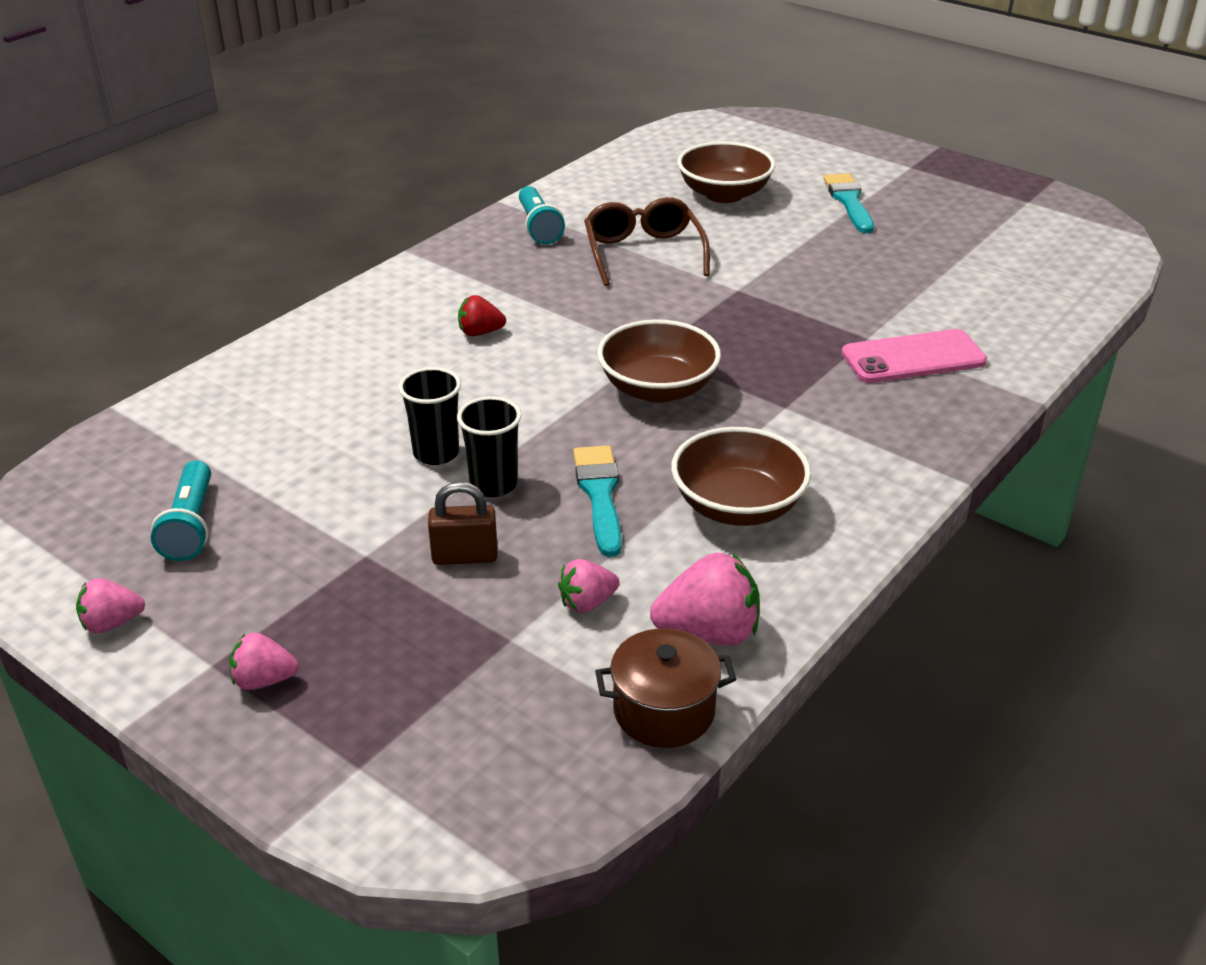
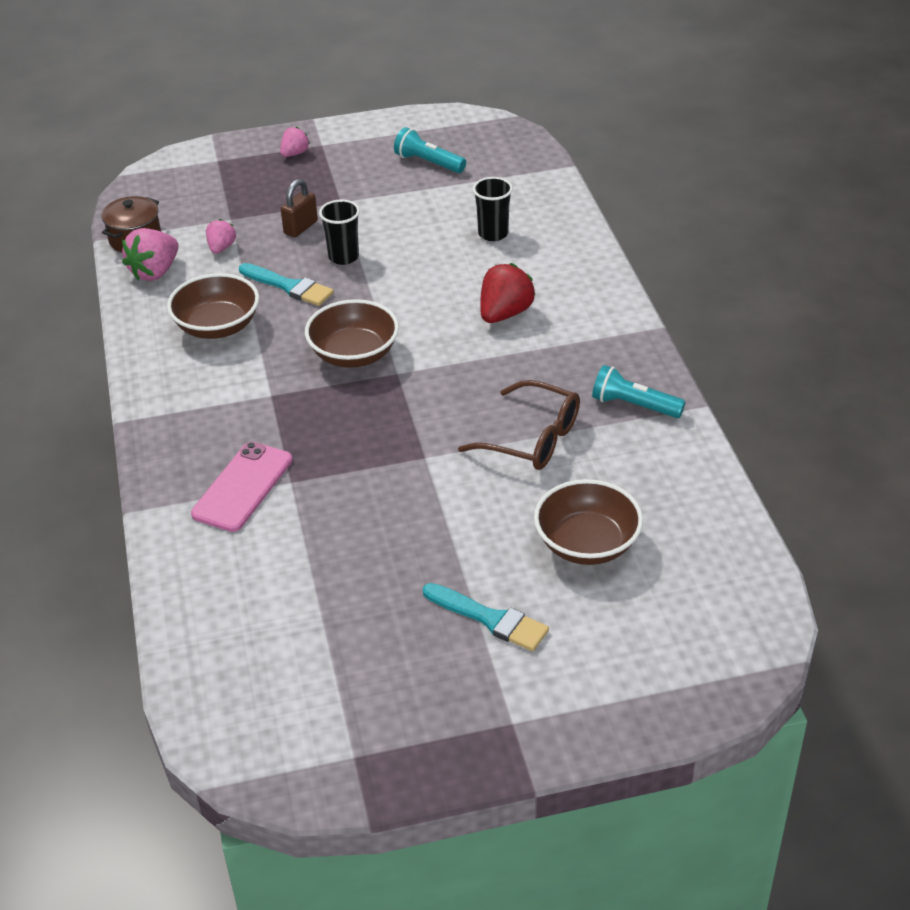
camera: 130 degrees right, 5 degrees up
pink strawberry [76,578,145,633] -> none
black cup [399,367,461,465] -> black cup moved to [473,177,513,241]
red strawberry [458,295,506,336] -> red strawberry [480,263,536,323], size x1.69

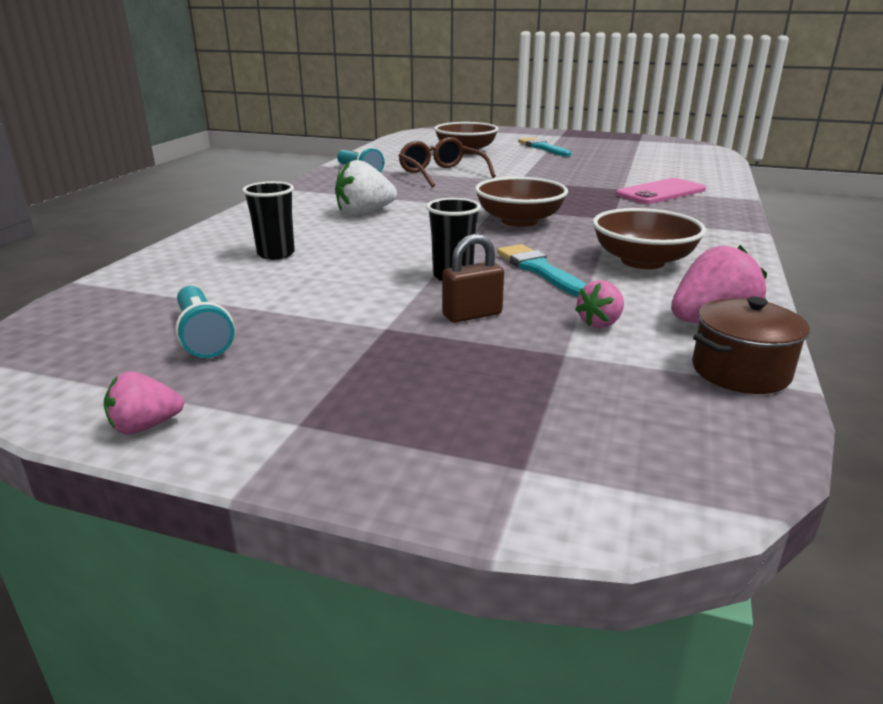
camera: 150 degrees left, 15 degrees down
pink strawberry [280,127,310,157] -> pink strawberry moved to [104,371,184,434]
red strawberry [480,263,536,323] -> white strawberry [335,160,397,216]

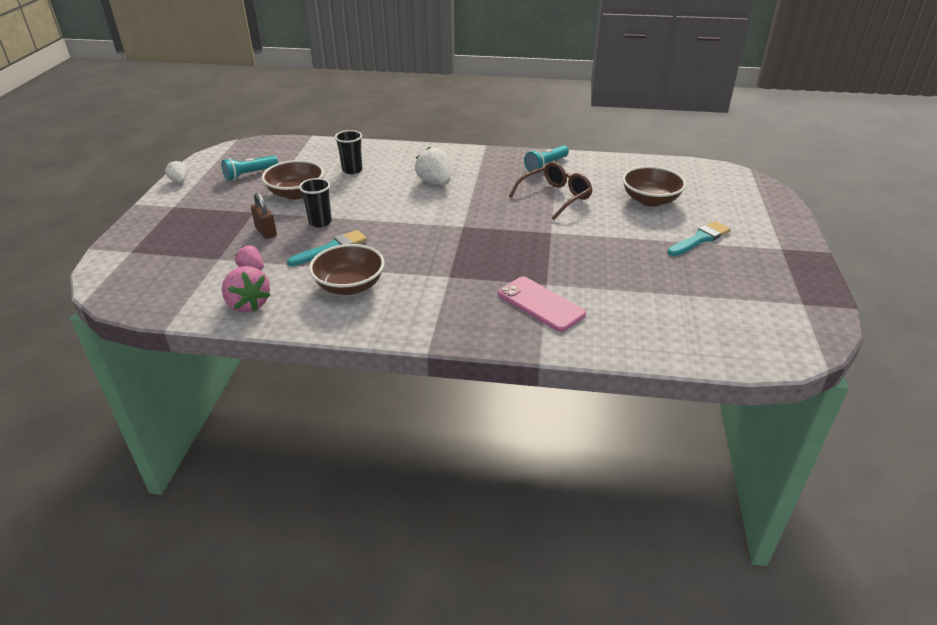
camera: 80 degrees right, 10 degrees up
pink strawberry [104,371,184,434] -> white strawberry [165,161,187,183]
brown bowl [475,177,568,227] -> brown bowl moved to [262,160,324,200]
brown pot [692,297,810,394] -> none

